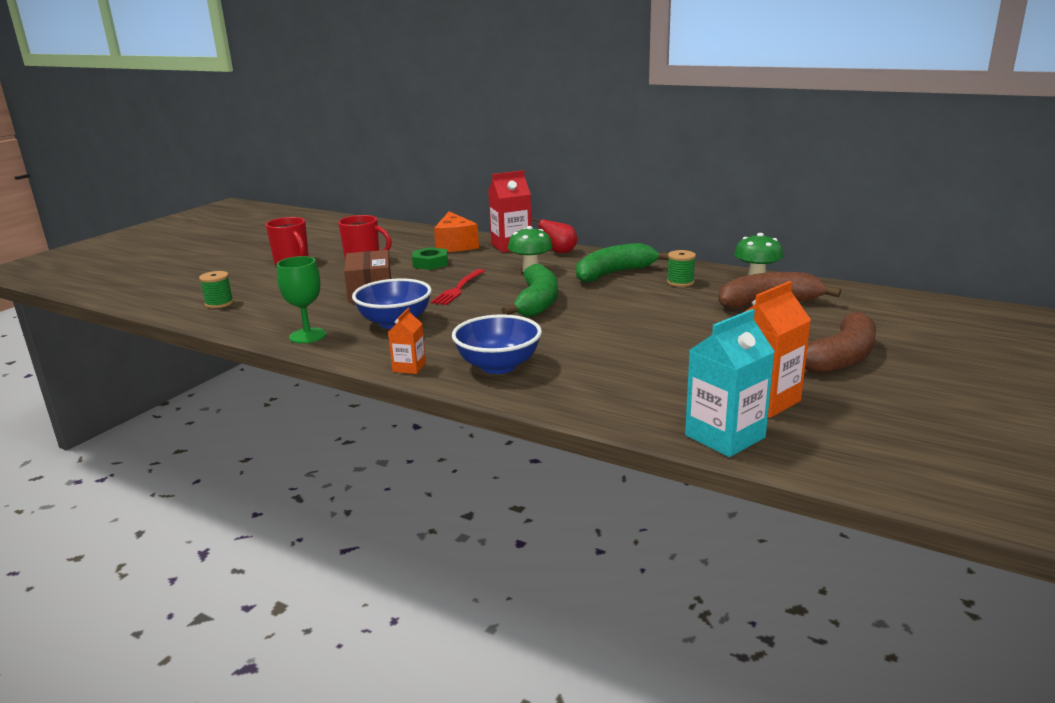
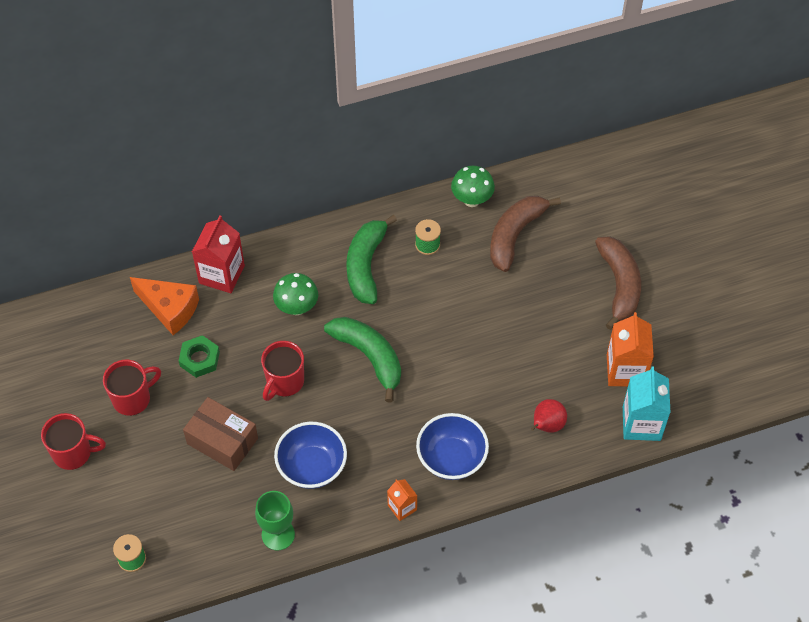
camera: 50 degrees left, 35 degrees up
red fork [431,269,485,305] -> red mug [261,341,304,401]
red pear [531,218,577,253] -> red pear moved to [531,399,567,433]

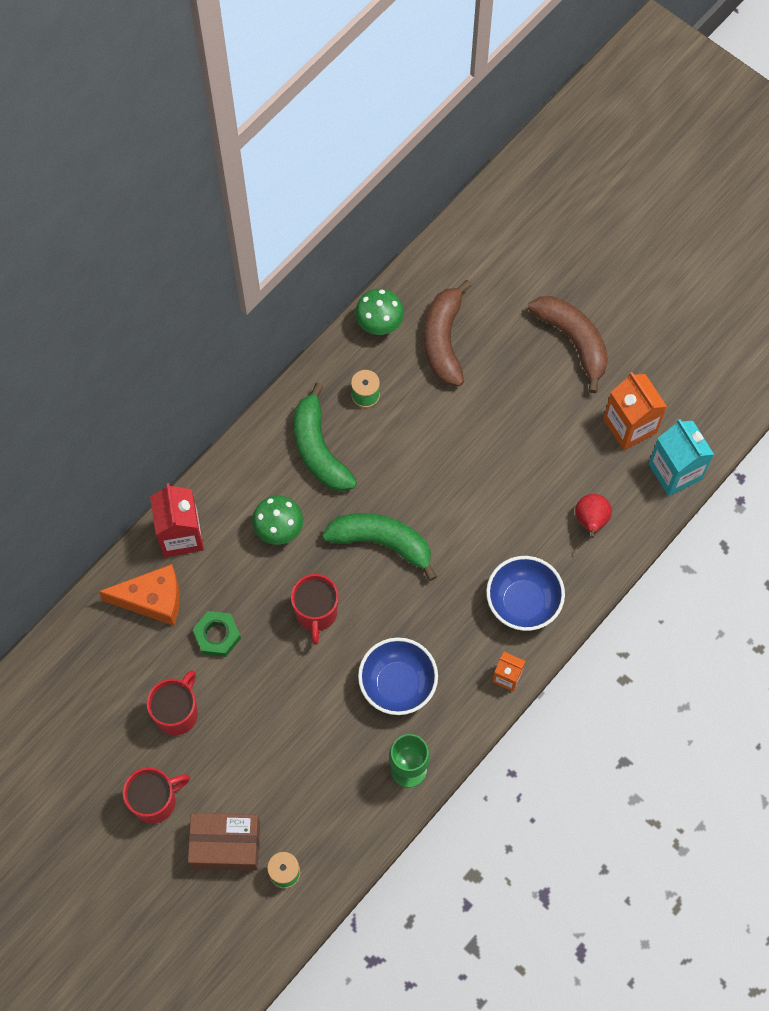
camera: 30 degrees left, 10 degrees up
brown box [183,397,258,471] -> brown box moved to [188,813,260,871]

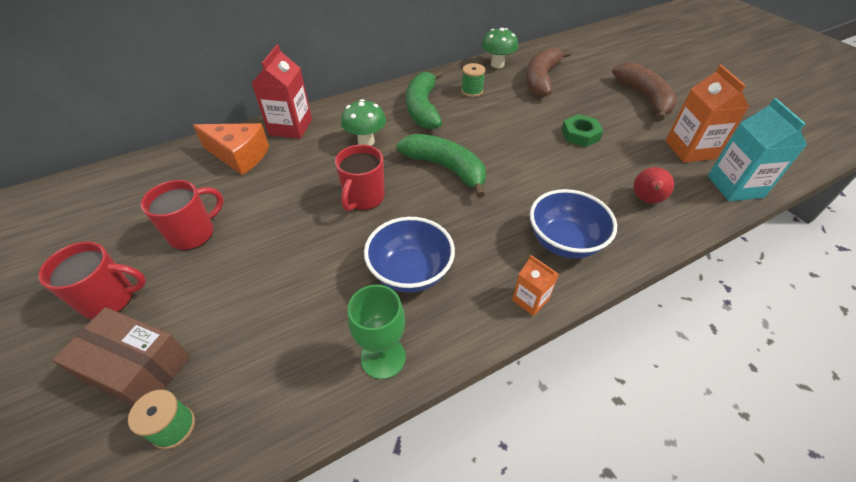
camera: 20 degrees right, 20 degrees down
green nut [193,611,241,657] -> green nut moved to [561,114,603,147]

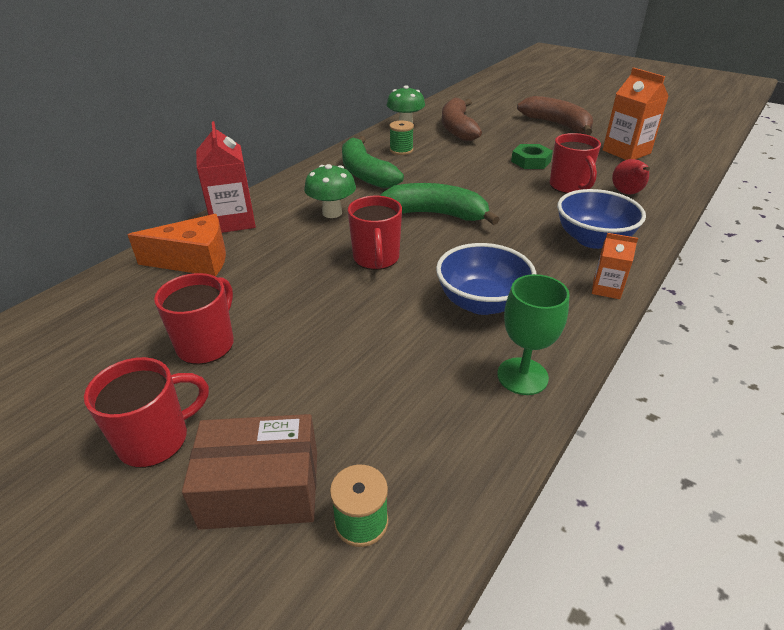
camera: 25 degrees left, 10 degrees down
turquoise carton [708,98,807,201] -> none
none -> red mug [550,133,601,194]

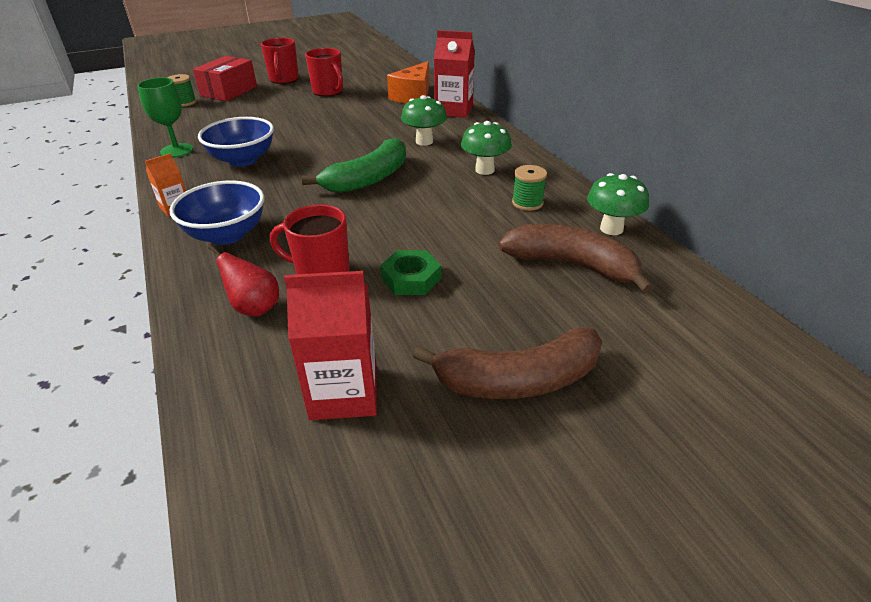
camera: 120 degrees right, 0 degrees up
brown box [182,414,317,530] -> red box [193,56,257,101]
green banana [342,136,404,188] -> green mushroom [461,121,512,175]
red mug [348,196,402,270] -> none
orange carton [603,68,669,160] -> red carton [284,271,377,420]

